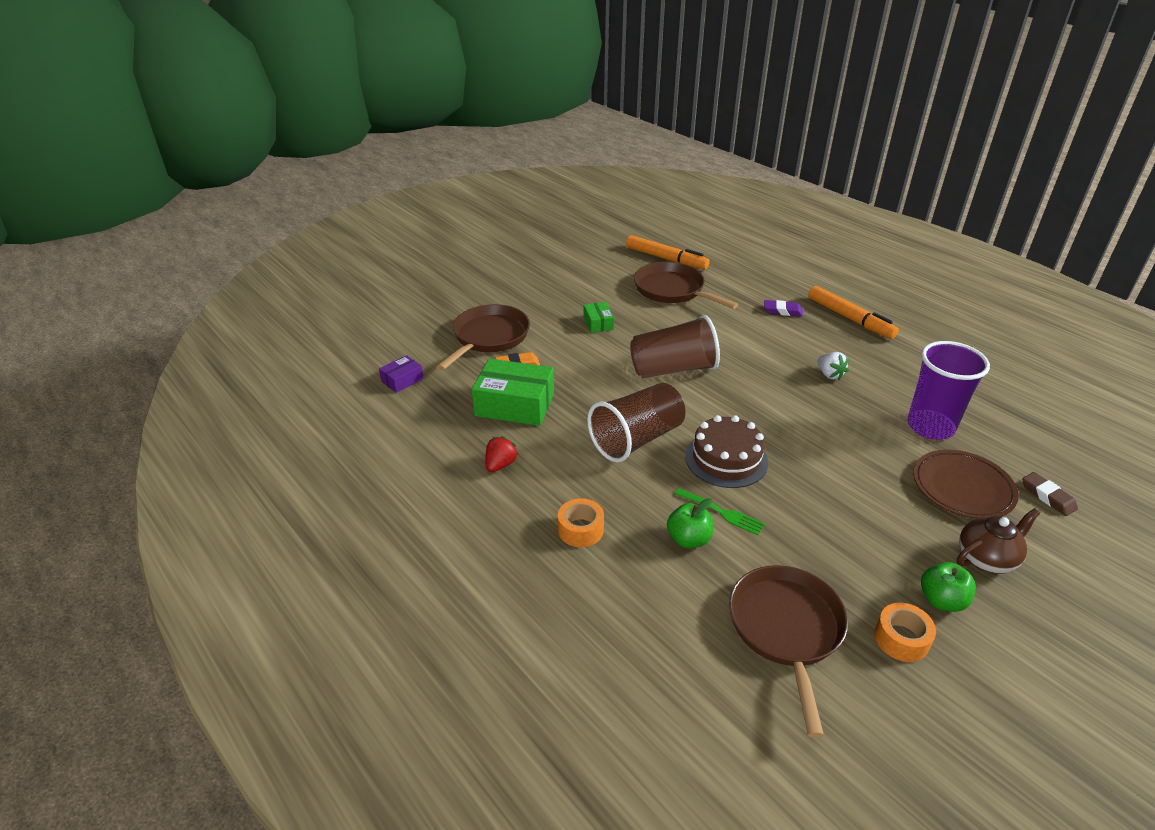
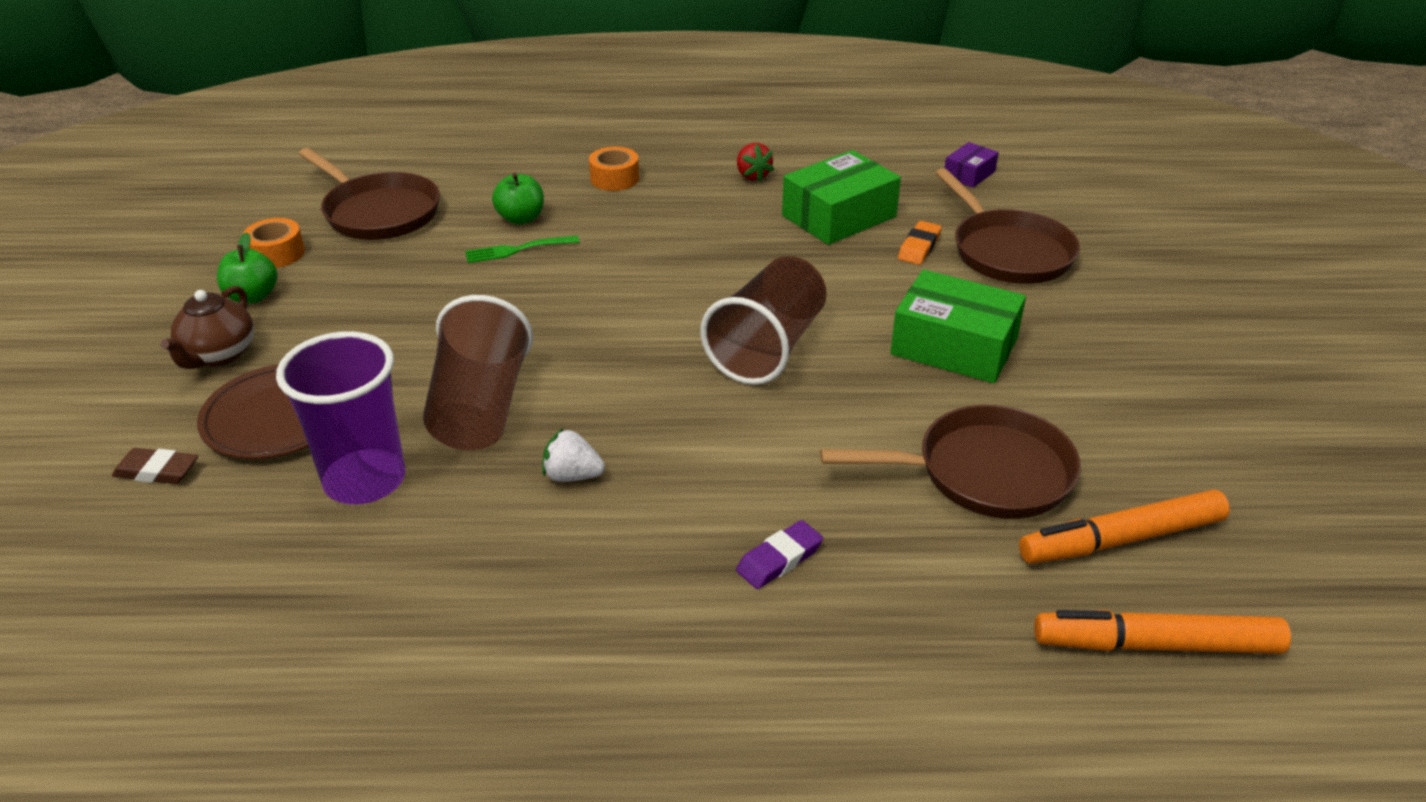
camera: 130 degrees right, 0 degrees up
purple box [379,355,424,393] -> purple box turned 45 degrees clockwise [945,142,999,188]
green box [584,302,614,333] -> green box [890,270,1026,383], size x1.96
brown cup [587,383,685,462] -> brown cup moved to [423,295,533,450]
brown cake [685,415,768,488] -> none
orange marker [808,286,899,339] -> orange marker moved to [1034,610,1291,654]

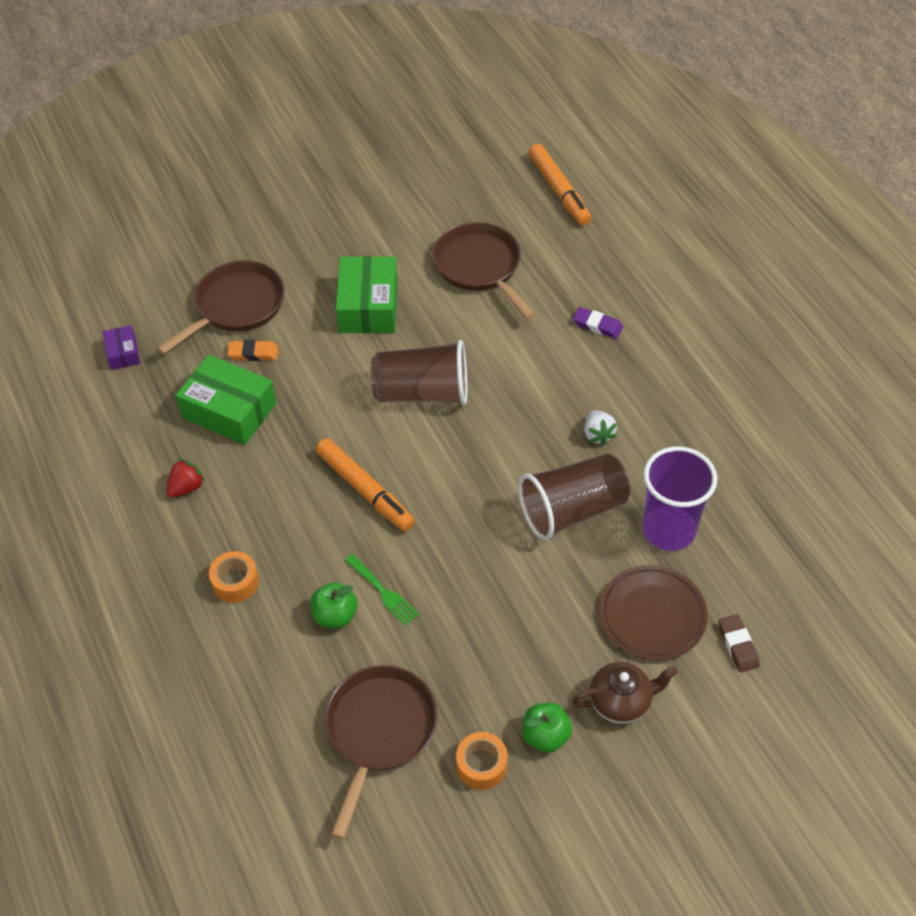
camera: 115 degrees left, 15 degrees up
purple box [945,142,999,188] -> purple box turned 60 degrees clockwise [103,325,140,370]
orange marker [1019,490,1230,564] -> orange marker moved to [316,438,415,531]

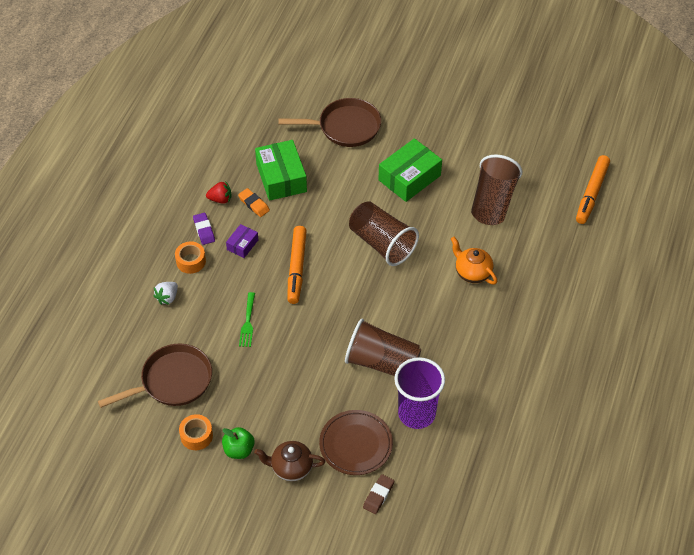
camera: 45 degrees right, 0 degrees up
purple box [103,325,140,370] -> purple box moved to [226,224,258,258]
orange eraser [227,340,279,361] -> orange eraser moved to [238,188,270,217]
green apple [310,582,357,628] -> none
brown pan [433,222,535,319] -> brown cup [471,155,522,225]
brown teapot [572,662,678,724] -> brown teapot turned 150 degrees clockwise [254,441,325,481]
purple eraser [573,307,623,339] -> purple eraser moved to [193,213,215,245]
white strawberry [584,410,617,446] -> white strawberry moved to [153,282,178,305]
none -> orange teapot [451,237,497,284]

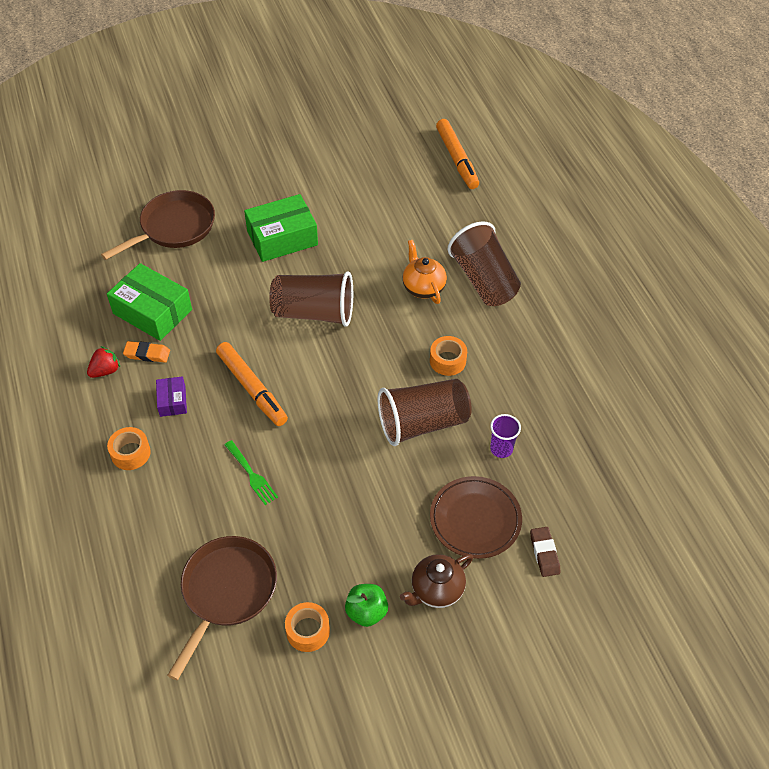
camera: 40 degrees left, 0 degrees up
white strawberry [153,282,178,305] -> none
purple eraser [193,213,215,245] -> none
green box [378,138,442,202] -> green box turned 60 degrees clockwise [244,194,318,262]
purple cup [394,357,445,429] -> purple cup [490,414,521,458], size x0.50
orange teapot [451,237,497,284] -> orange teapot turned 60 degrees clockwise [403,240,447,304]
brown cup [471,155,522,225] -> brown cup moved to [448,221,521,306]
none -> orange tape [430,336,467,376]

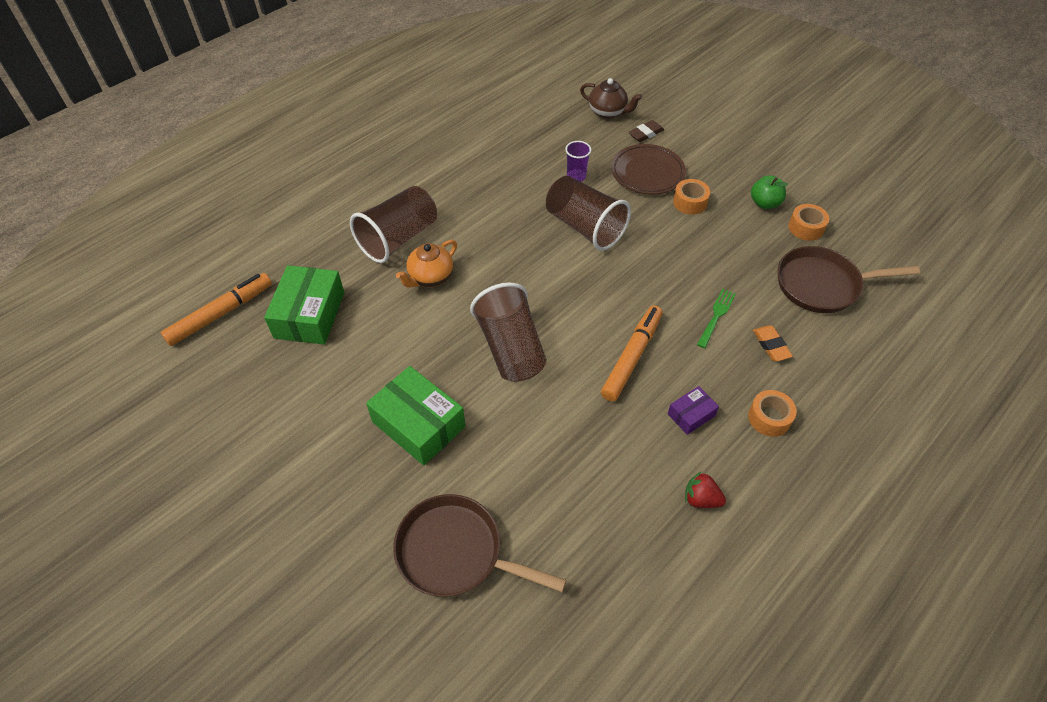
camera: 115 degrees left, 0 degrees up
green box [107,263,192,341] -> green box moved to [264,265,344,345]
orange eraser [123,341,170,363] -> orange eraser moved to [753,326,793,361]
brown teapot [400,554,473,608] -> brown teapot moved to [580,78,642,119]
orange tape [430,336,467,376] -> orange tape moved to [673,179,710,215]

